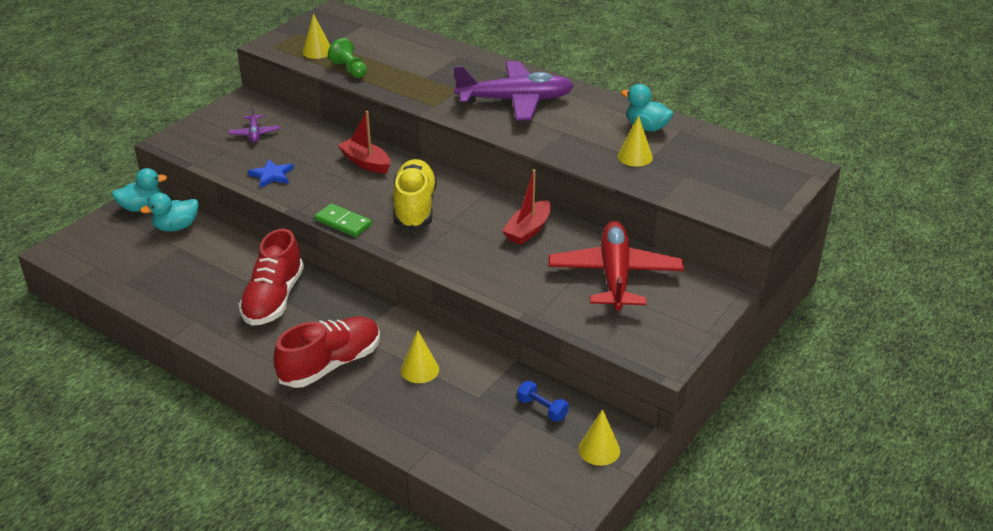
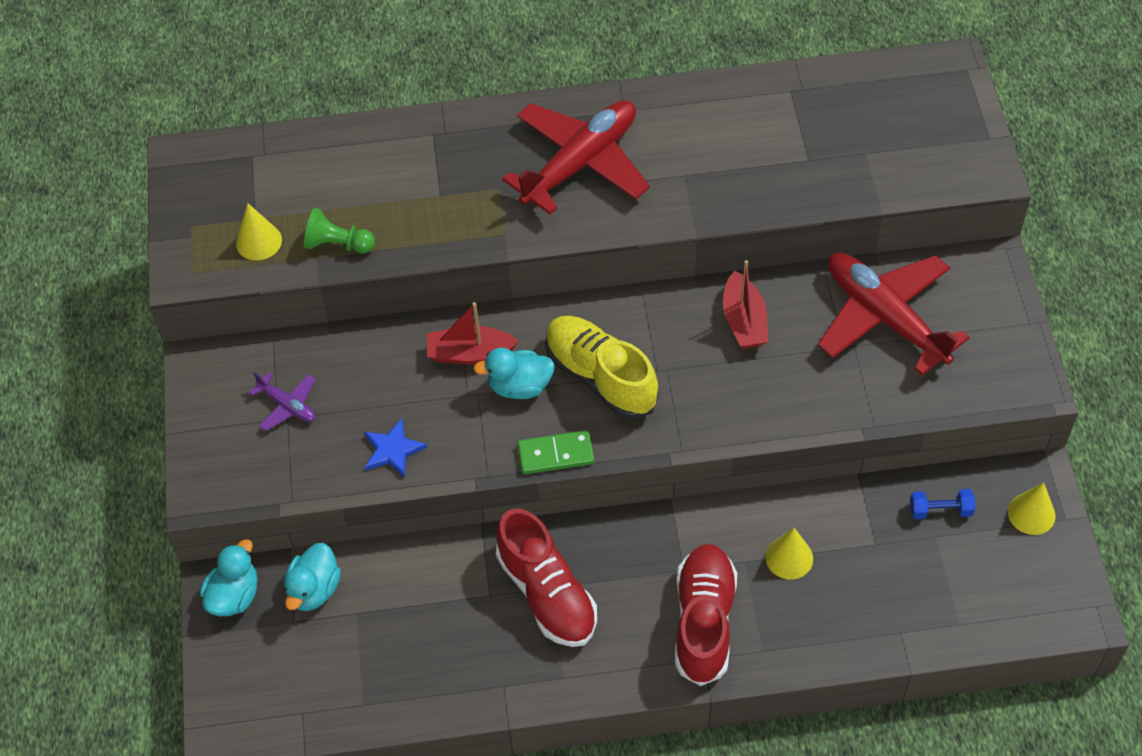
camera: 40 degrees left, 20 degrees up
purple plane [454,61,574,121] -> red plane [502,100,650,214]
yellow cone [618,115,653,167] -> none
turquoise duck [621,84,673,132] -> turquoise duck moved to [473,348,555,399]

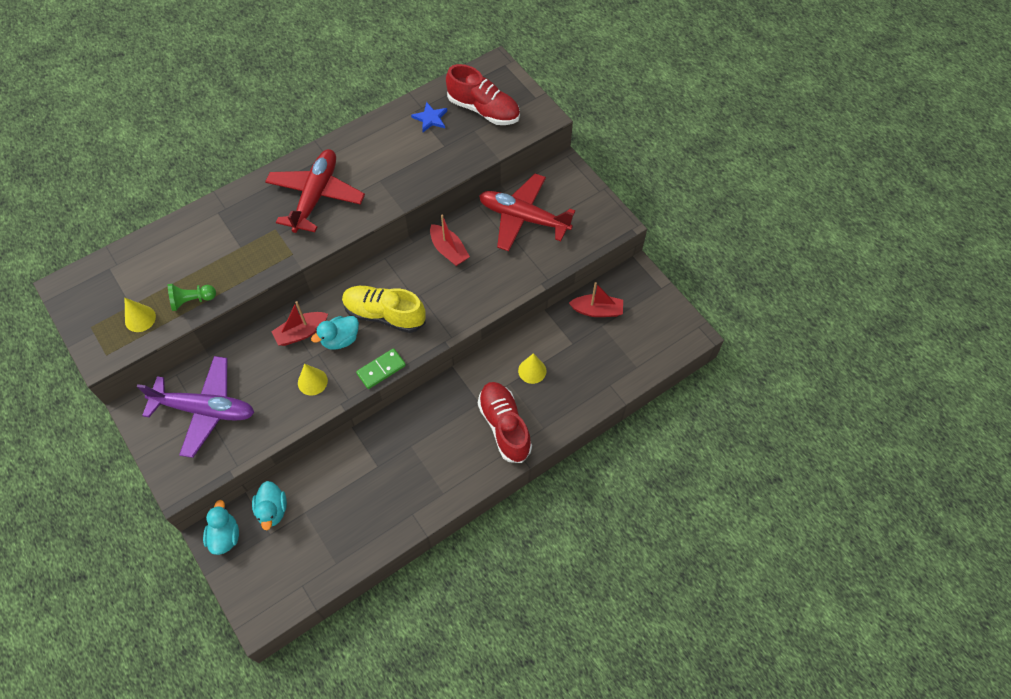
camera: 30 degrees left, 5 degrees up
purple plane [249,372,316,431] -> purple plane [137,356,254,458], size x2.22
blue star [364,418,427,478] -> blue star moved to [411,102,447,132]
red shoe [496,508,597,647] -> red shoe moved to [446,64,520,125]
blue dumbbell [910,489,975,519] -> red boat [569,282,623,317]
yellow cone [1008,482,1056,535] -> yellow cone moved to [298,364,328,395]

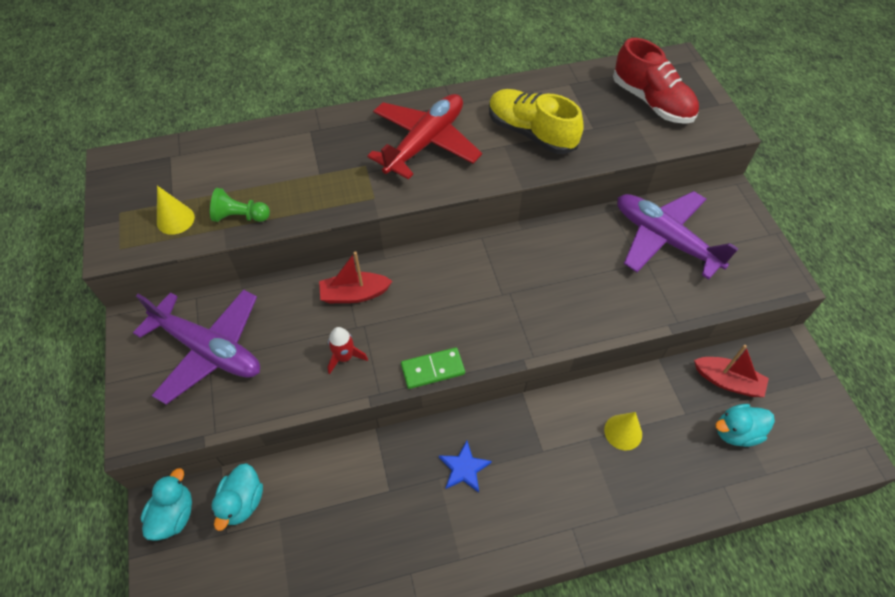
camera: 20 degrees right, 5 degrees down
yellow cone [298,364,328,395] -> red rocket [328,327,368,374]
turquoise duck [311,316,359,350] -> turquoise duck moved to [715,404,775,447]
yellow shoe [342,286,426,333] -> yellow shoe moved to [489,89,584,154]
blue star [411,102,447,132] -> blue star moved to [439,441,492,493]
red boat [430,215,470,266] -> none
red shoe [478,382,532,463] -> none
red plane [479,174,575,251] -> purple plane [617,191,739,280]

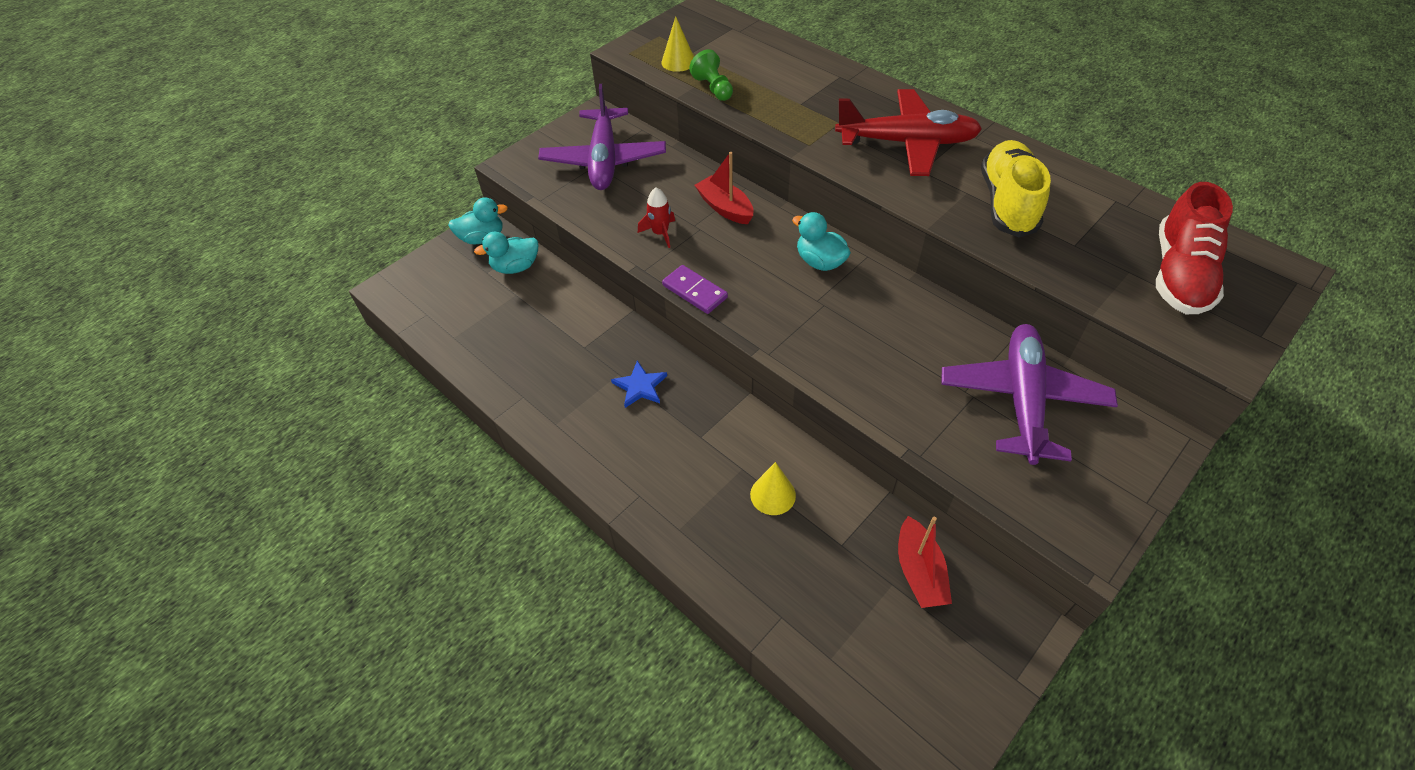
camera: 60 degrees right, 5 degrees down
green domino [401,347,465,389] -> purple domino [662,265,728,314]
turquoise duck [715,404,775,447] -> turquoise duck moved to [792,212,851,271]

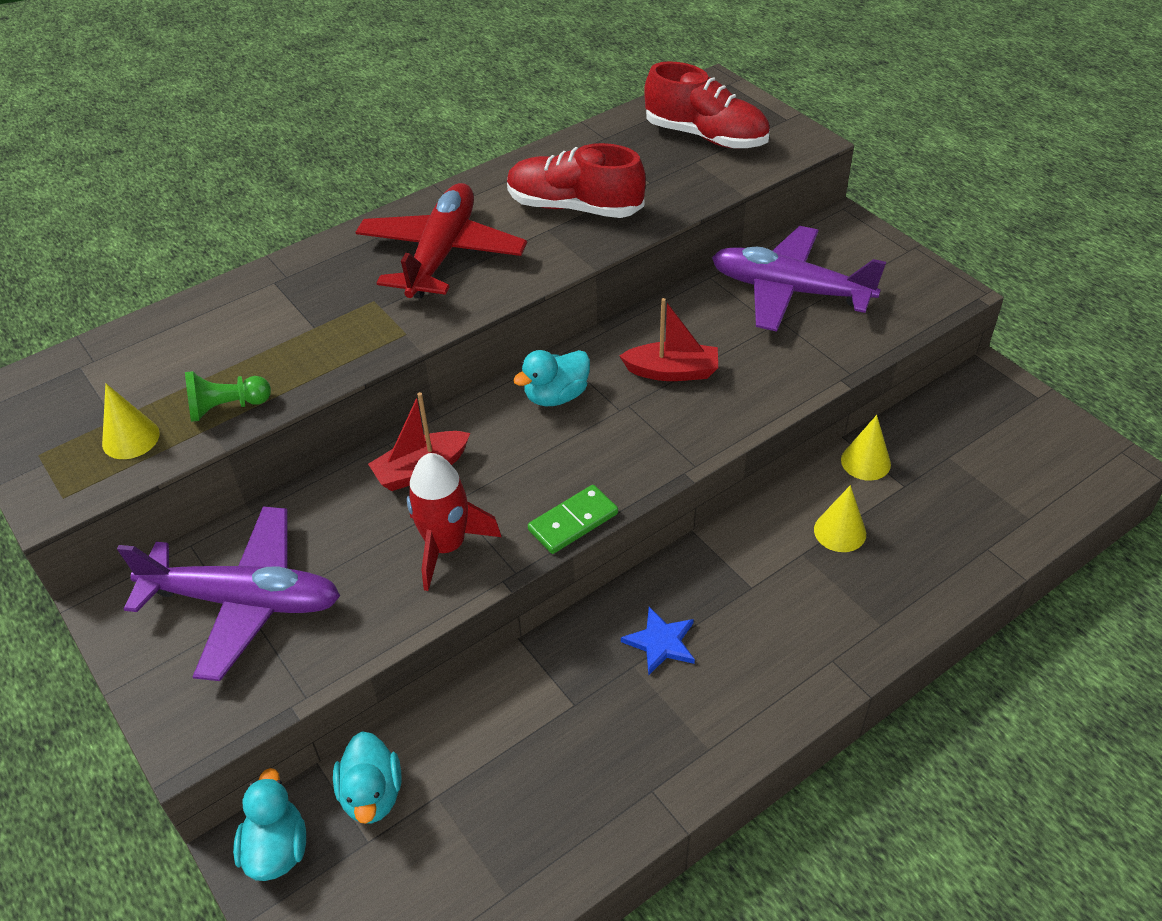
camera: 80 degrees left, 5 degrees down
red rocket [638,188,675,248] -> red rocket [407,453,501,591], size x1.64
purple domino [662,265,728,314] -> green domino [528,485,618,554]
red boat [898,516,952,608] -> red boat moved to [620,298,718,381]
yellow shoe [981,140,1051,238] -> red shoe [507,143,646,218]
none -> yellow cone [841,415,891,481]

